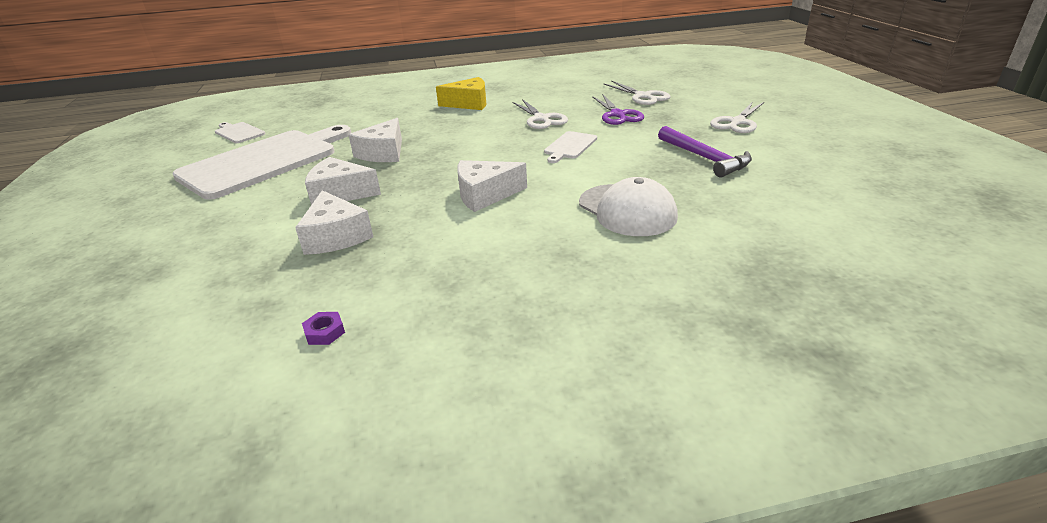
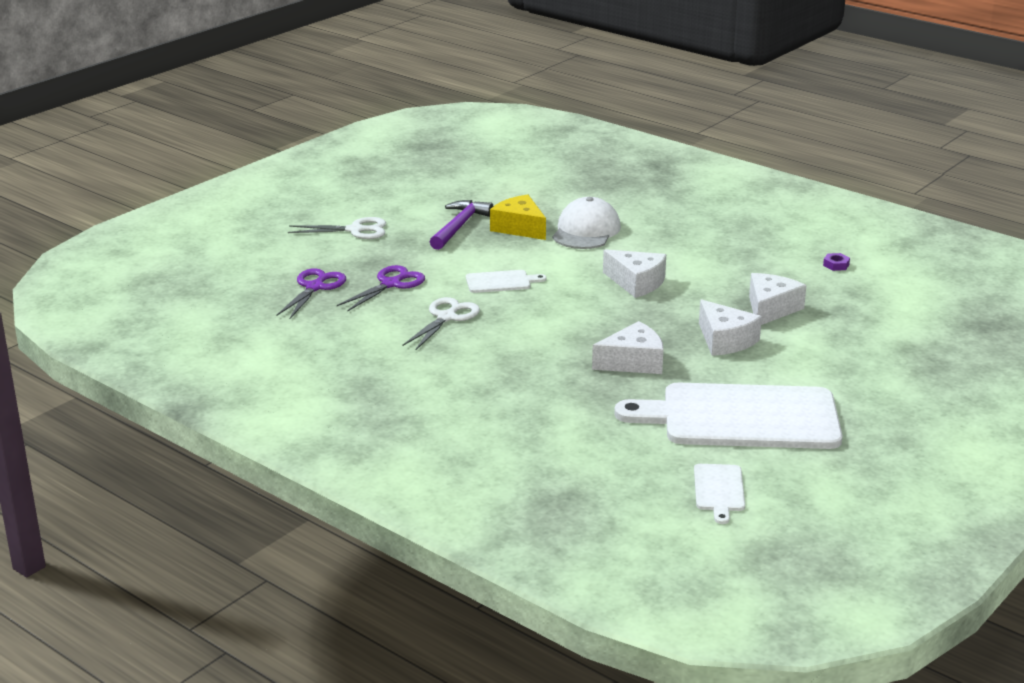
camera: 130 degrees left, 5 degrees down
yellow cheese [436,77,486,110] -> yellow cheese moved to [490,195,546,240]
white scissors [603,81,670,105] -> purple scissors [276,268,346,319]

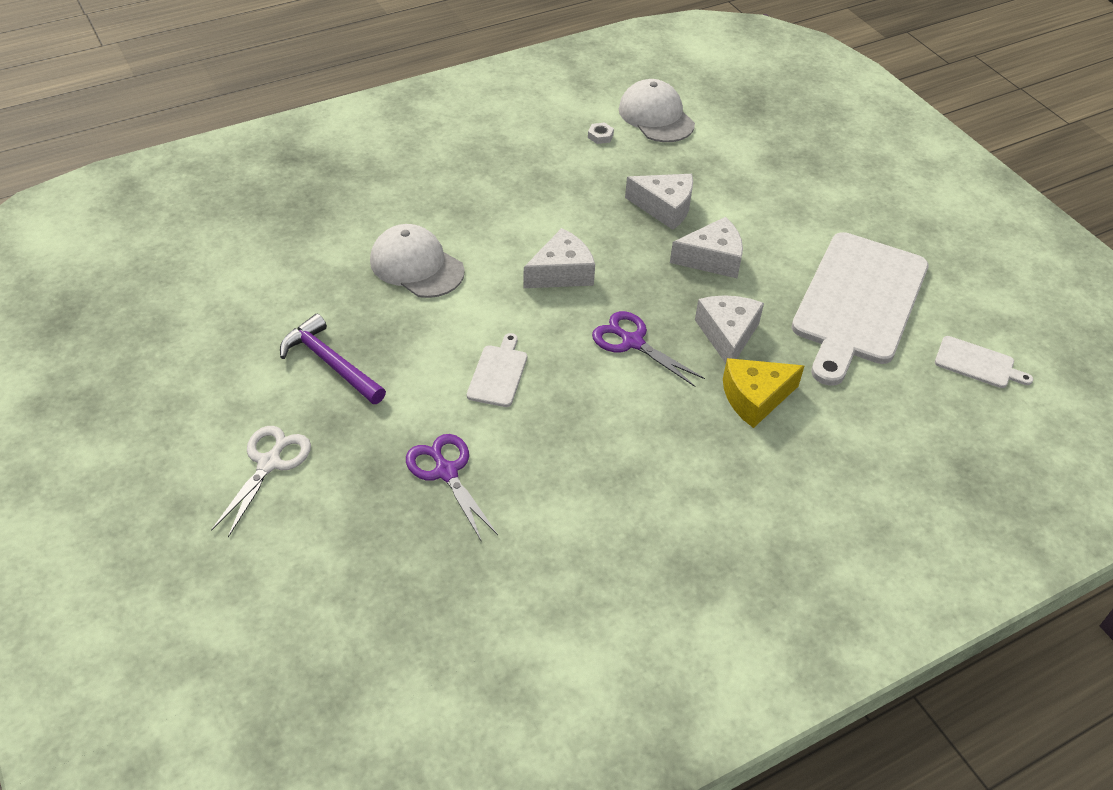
camera: 70 degrees left, 20 degrees up
purple scissors [276,268,346,319] -> purple scissors moved to [592,311,705,387]
white scissors [402,297,480,351] -> none
yellow cheese [490,195,546,240] -> yellow cheese moved to [723,358,804,428]
white cheese [749,273,807,325] -> white cheese turned 150 degrees clockwise [625,174,693,230]
purple nut [823,253,850,271] -> white nut [588,122,614,144]
none -> white cap [619,79,695,142]

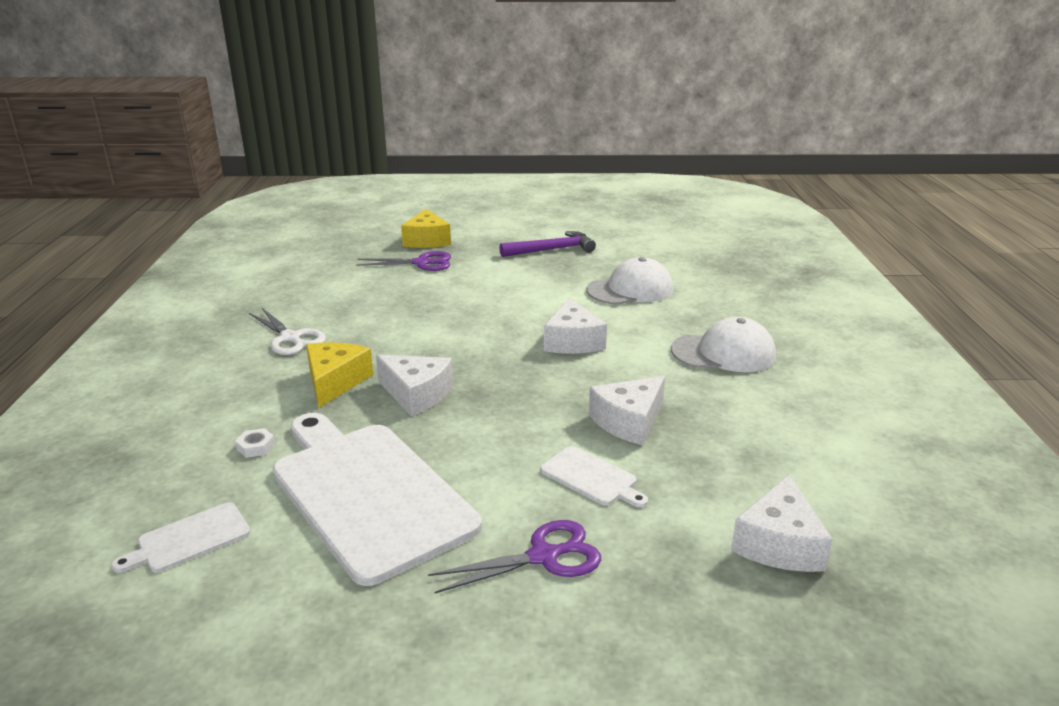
camera: 120 degrees right, 20 degrees down
white scissors [211,426,311,537] -> white scissors moved to [249,308,326,355]
white cutting board [467,333,527,407] -> white cutting board moved to [540,446,648,507]
white nut [588,122,614,144] -> white nut moved to [235,428,275,458]
purple scissors [592,311,705,387] -> purple scissors moved to [428,520,601,593]
white cap [619,79,695,142] -> white cap moved to [671,317,776,372]
white cheese [670,217,743,278] -> white cheese moved to [731,475,833,572]
none -> yellow cheese [401,209,451,248]

